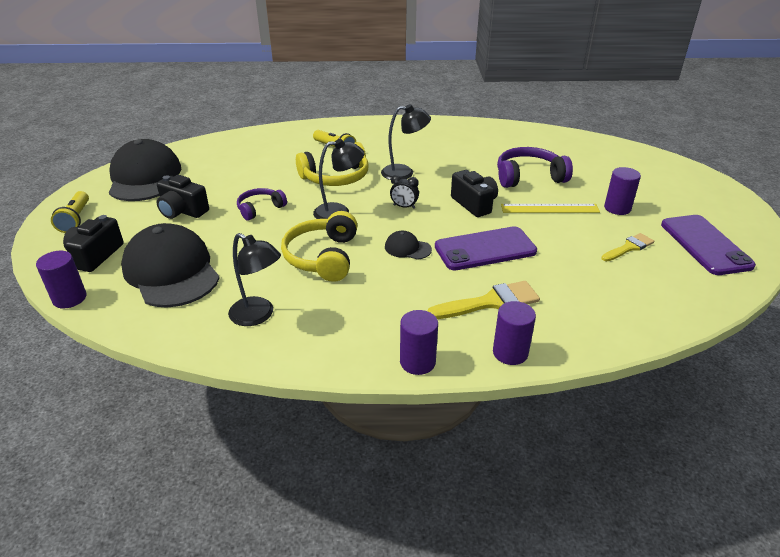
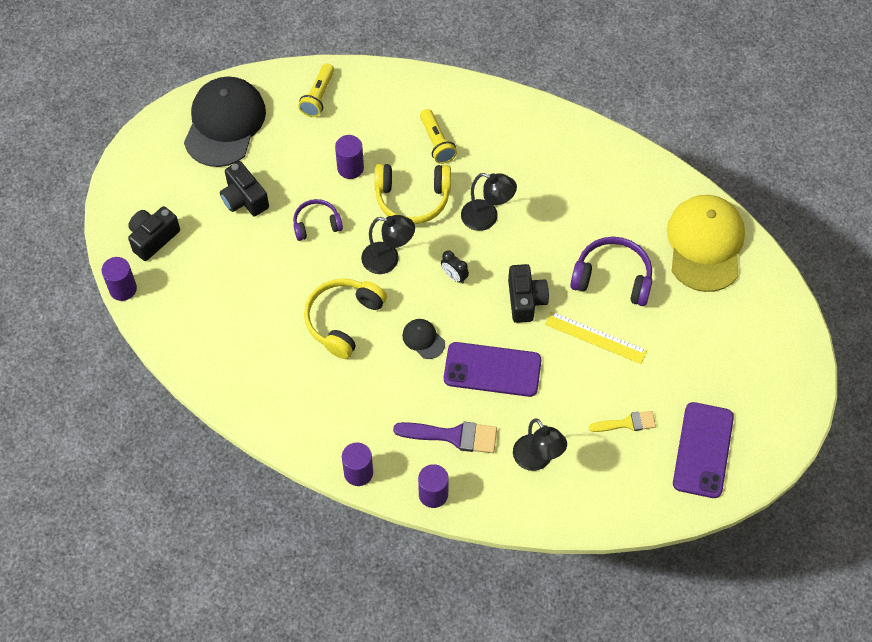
camera: 25 degrees right, 25 degrees up
yellow flashlight [51,191,89,233] -> yellow flashlight moved to [298,63,334,117]
black cap [121,223,220,308] -> none
black lamp [228,233,281,326] -> black lamp moved to [513,418,567,471]
yellow brush [428,281,540,319] -> purple brush [393,422,497,453]
purple cylinder [604,167,641,215] -> purple cylinder moved to [335,135,364,179]
none -> yellow cap [667,195,745,292]

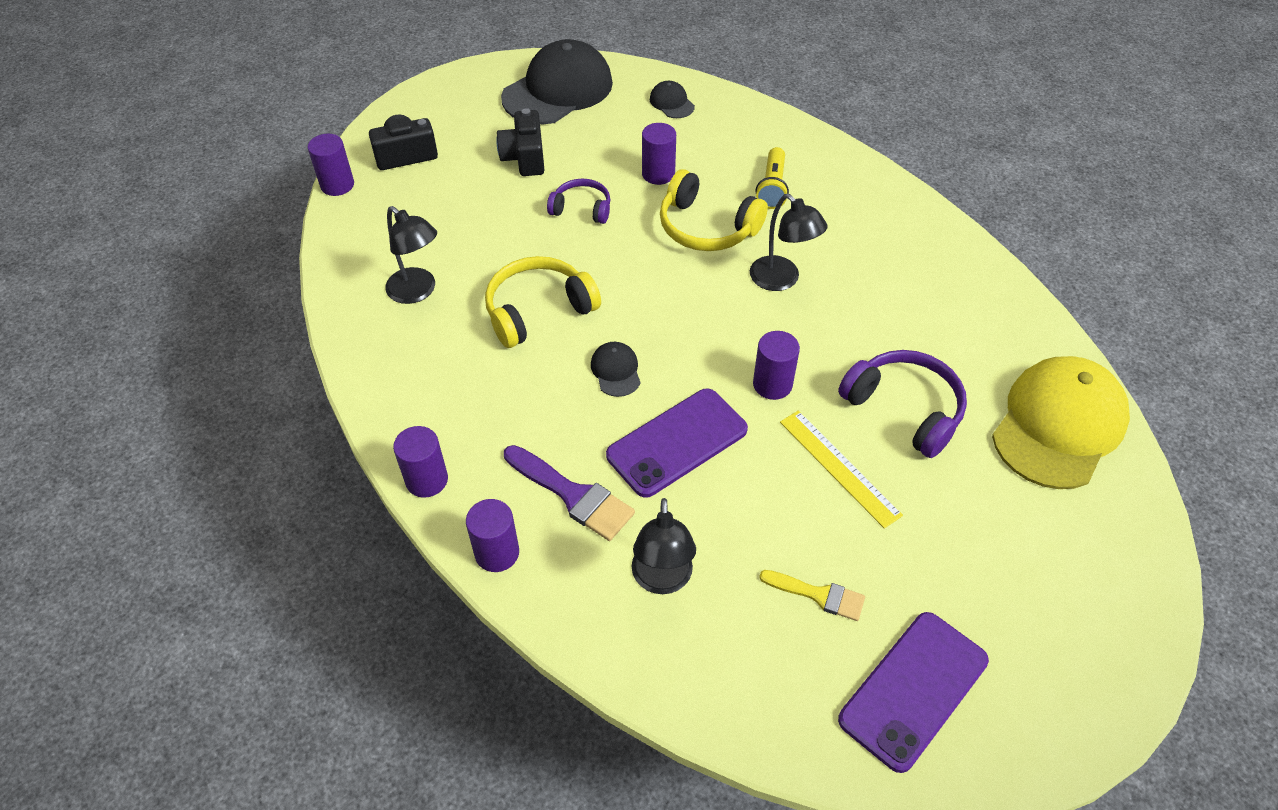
camera: 30 degrees right, 10 degrees down
yellow flashlight [298,63,334,117] -> black cap [650,81,695,118]
black lamp [361,215,415,274] -> black lamp moved to [385,206,437,304]
black clock [441,250,469,284] -> none
purple phone [444,342,542,397] -> purple phone turned 75 degrees counterclockwise [606,389,748,498]
black camera [508,264,549,323] -> purple cylinder [753,331,800,400]

